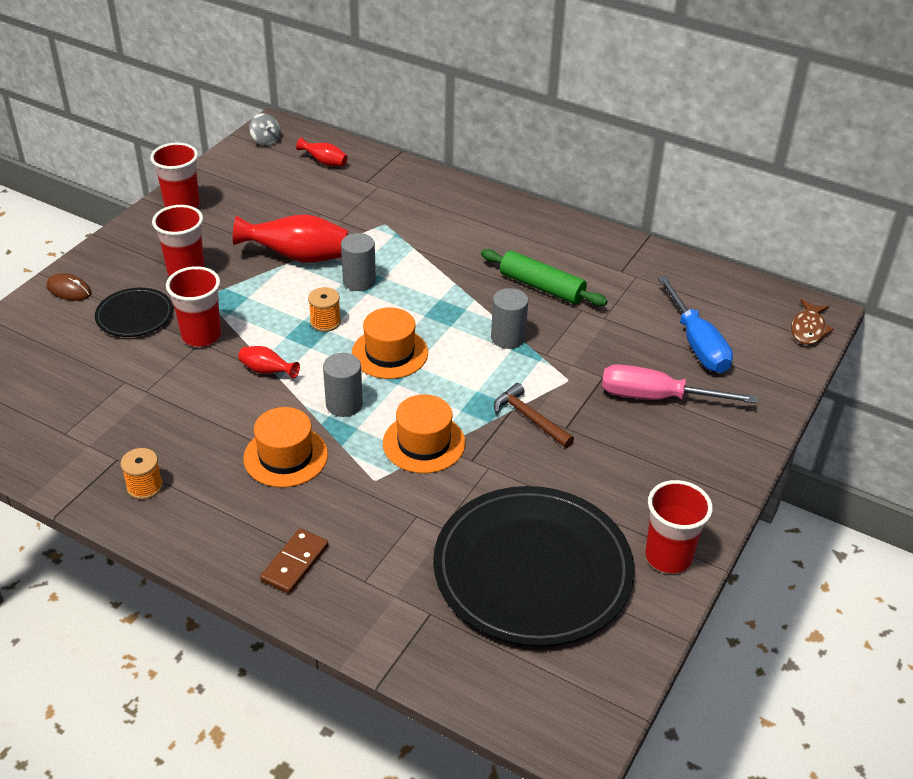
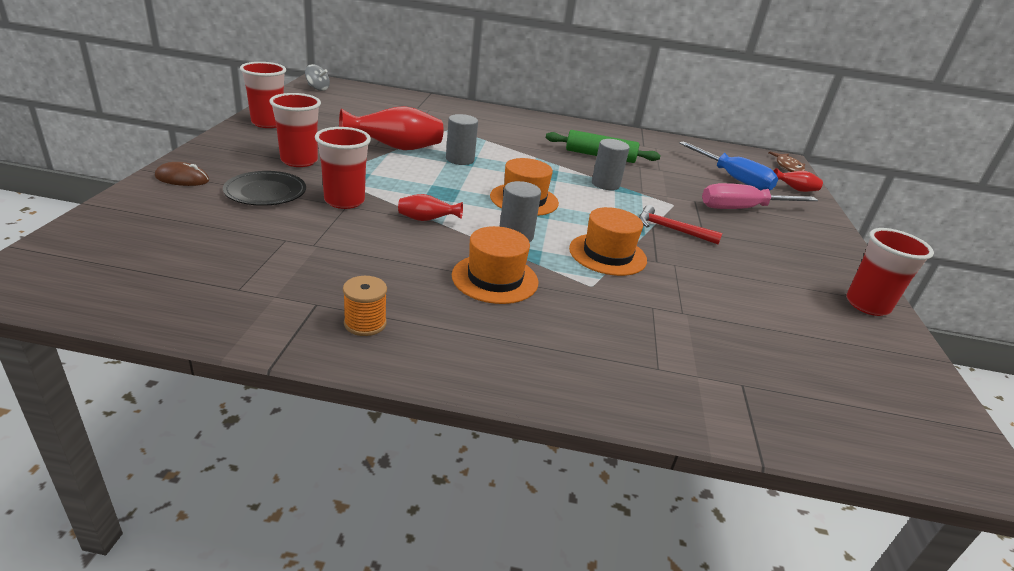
camera: 25 degrees left, 10 degrees down
brown domino [260,529,328,594] -> none
red vase [296,137,347,167] -> red vase moved to [773,168,823,192]
orange spool [308,287,341,332] -> none
black plate [433,486,634,647] -> none
brown hammer [494,383,574,448] -> red hammer [639,205,722,244]

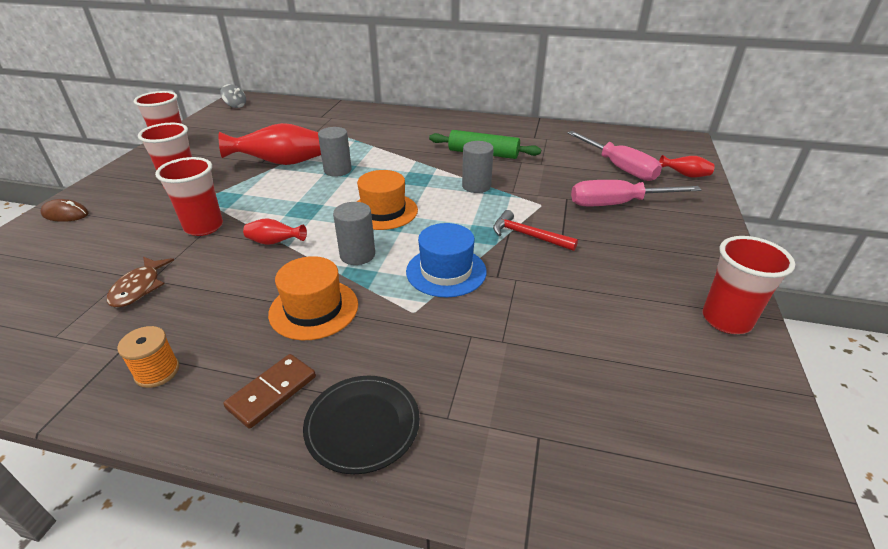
camera: 10 degrees right, 5 degrees up
black plate [223,171,306,206] -> black plate moved to [303,376,420,474]
orange hat [569,207,647,276] -> blue hat [406,223,487,297]
blue screwdriver [679,142,778,191] -> pink screwdriver [567,131,662,181]
brown fish [769,152,805,172] -> brown fish moved to [107,257,174,308]
none -> brown domino [223,354,316,429]

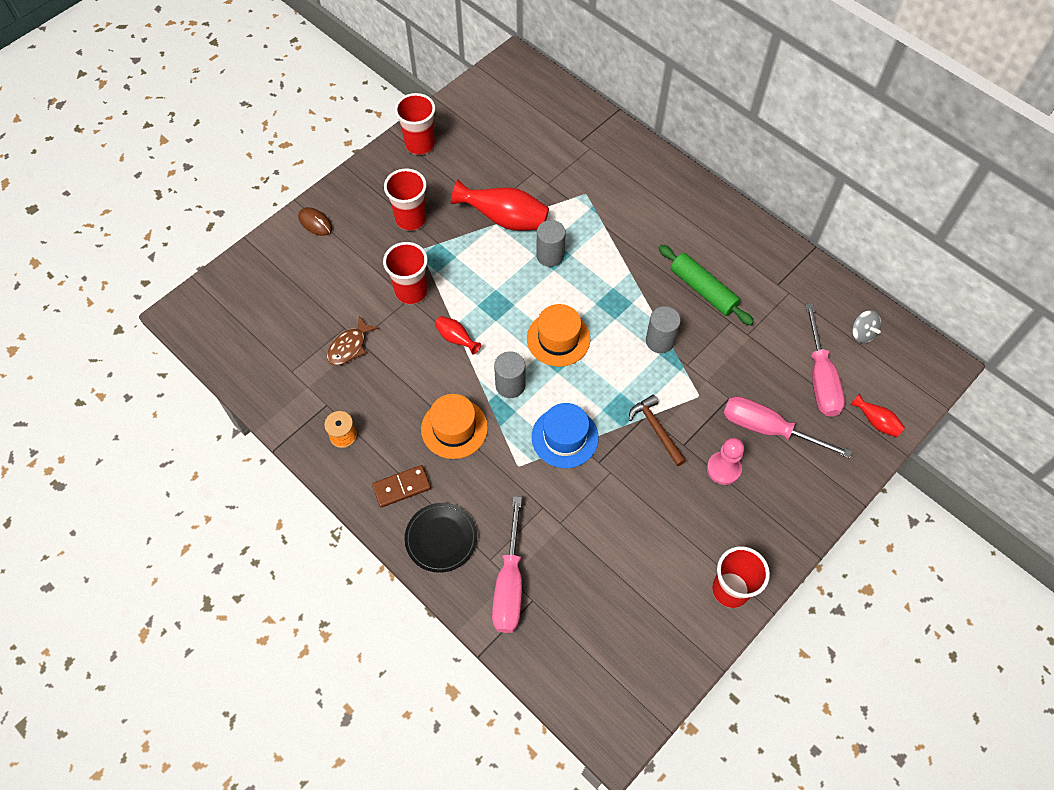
camera: 30 degrees right, 25 degrees up
grey spinning top [220,84,246,108] -> grey spinning top moved to [852,310,881,343]
red hammer [493,210,578,251] -> brown hammer [629,395,686,466]
none -> pink screwdriver [492,496,522,633]
none -> pink pawn [707,438,744,485]

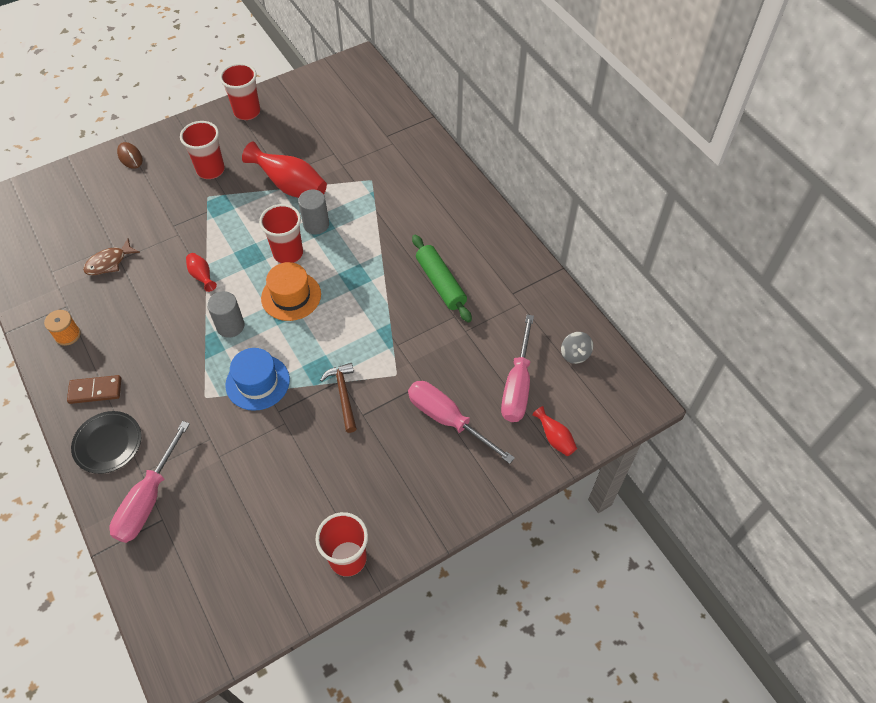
camera: 15 degrees right, 5 degrees down
red cup [383,242,428,304] -> red cup moved to [259,204,303,263]
orange hat [421,394,488,459] -> none
grey cylinder [646,306,681,353] -> none
pink pawn [707,438,744,485] -> none

